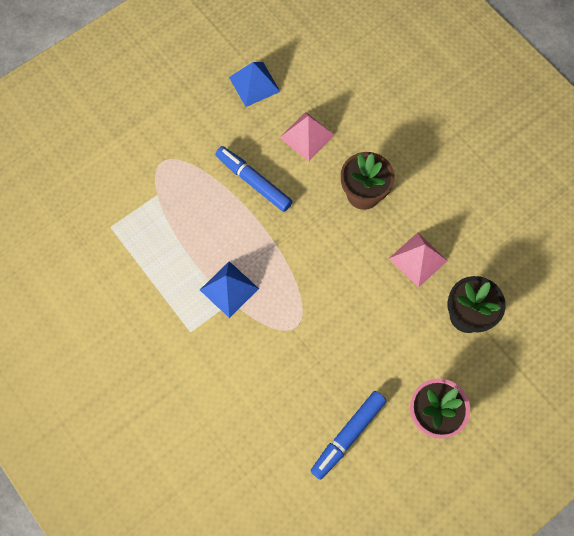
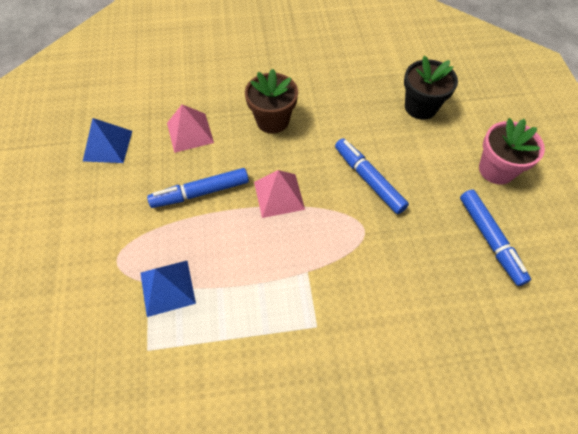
camera: 60 degrees left, 10 degrees down
blue pyramid [200,261,259,318] -> blue pyramid moved to [140,261,196,317]
pink pyramid [389,233,447,288] -> pink pyramid moved to [254,170,305,218]
none -> blue marker [335,138,409,214]

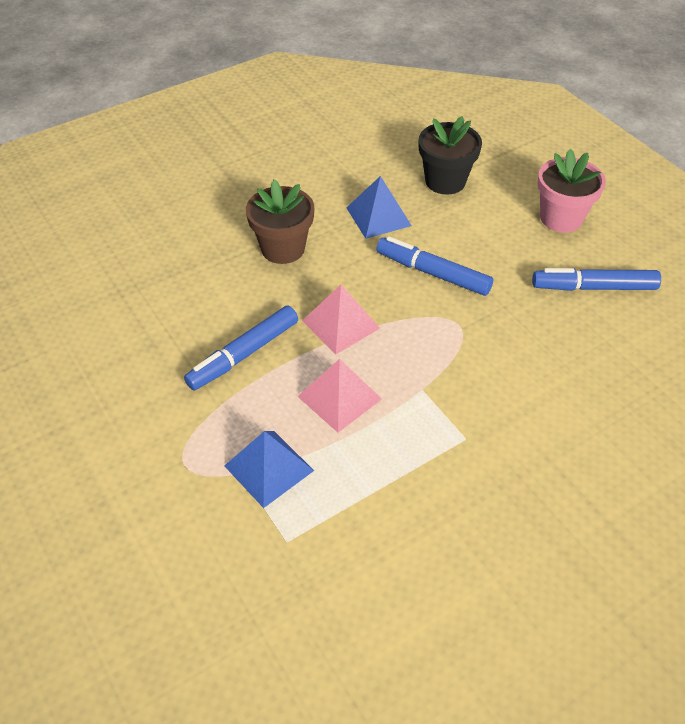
camera: 25 degrees left, 10 degrees down
blue pyramid [83,118,132,163] -> blue pyramid moved to [346,176,412,239]
pink pyramid [167,104,214,153] -> pink pyramid moved to [297,359,382,433]
blue marker [460,190,531,286] -> blue marker turned 135 degrees clockwise [532,268,661,291]

